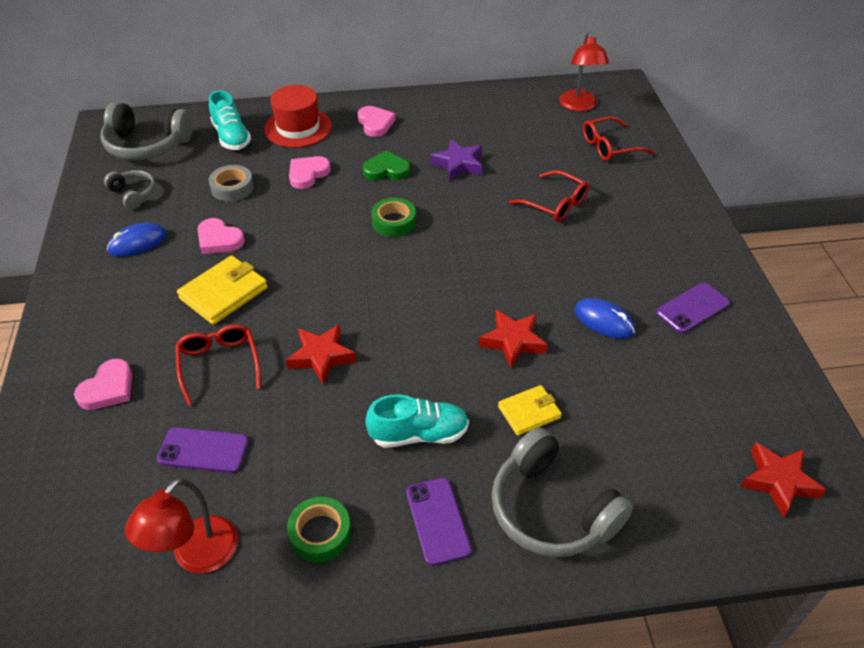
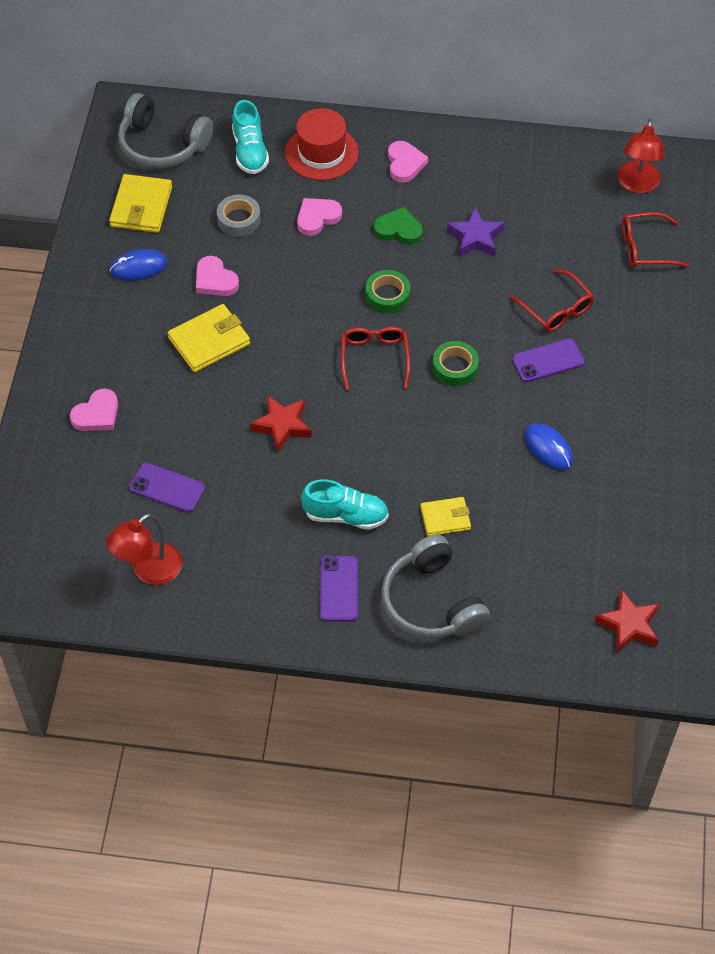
camera: 15 degrees right, 10 degrees up
grey headphones [104,170,156,209] -> yellow wallet [109,174,172,233]
red glasses [175,324,261,406] -> red glasses moved to [341,327,410,390]
green tape [287,497,351,563] -> green tape moved to [432,341,479,386]
red star [479,310,548,369] -> none
purple phone [656,283,730,333] -> purple phone moved to [512,338,584,382]

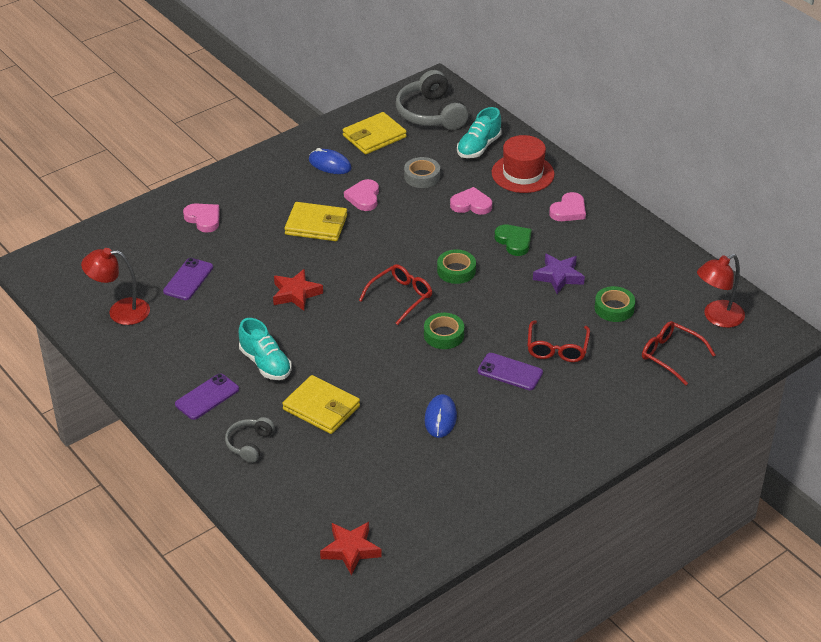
camera: 45 degrees right, 15 degrees down
pink heart [70,388,118,431] -> pink heart turned 135 degrees counterclockwise [183,203,220,233]
purple phone [129,463,205,513] -> purple phone turned 45 degrees clockwise [163,258,213,300]
grey headphones [381,534,490,639] -> grey headphones [225,417,274,463], size x0.54
yellow wallet [420,497,471,536] -> yellow wallet [282,375,360,434], size x1.57
none -> green tape [595,286,635,322]

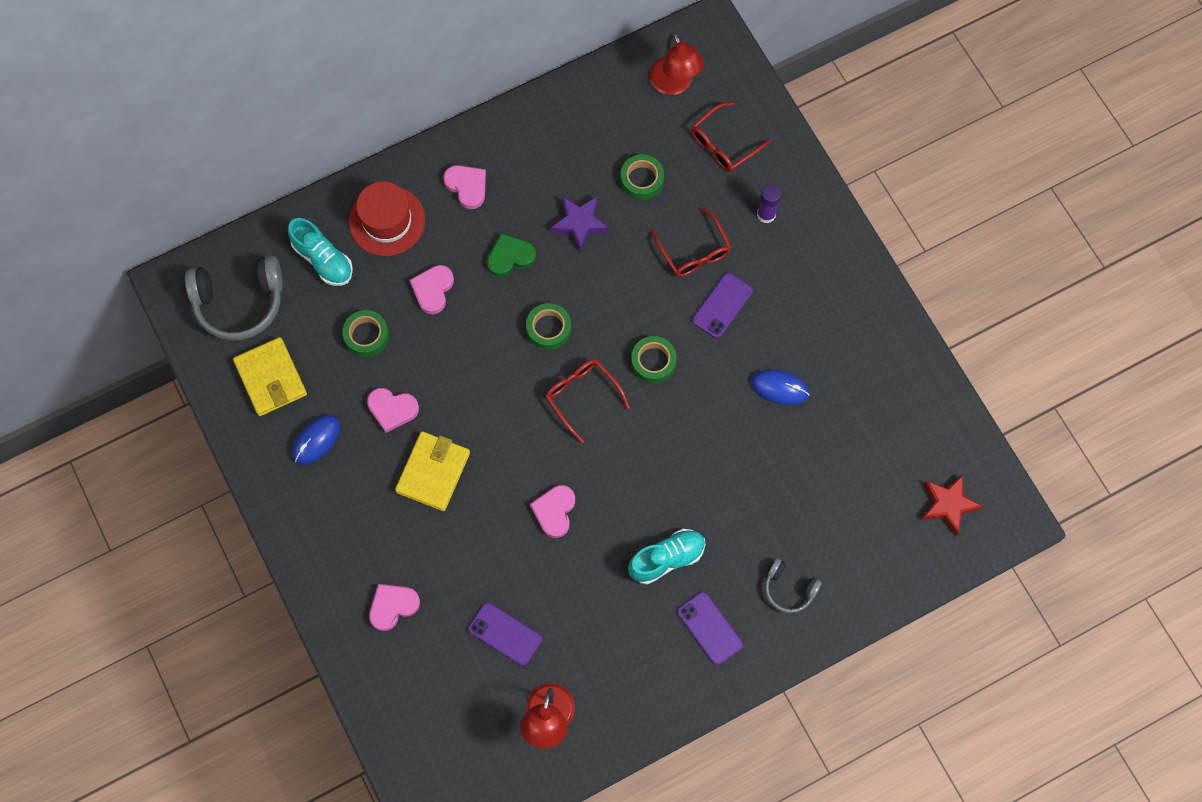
camera: 80 degrees left, 30 degrees up
red star [273,269,323,311] -> pink heart [530,485,575,538]
yellow wallet [282,375,360,434] -> none
grey tape [404,157,440,188] -> green tape [342,310,389,357]
red glasses [528,320,590,362] -> red glasses turned 45 degrees clockwise [651,207,732,277]
none -> purple glue stick [757,184,782,224]

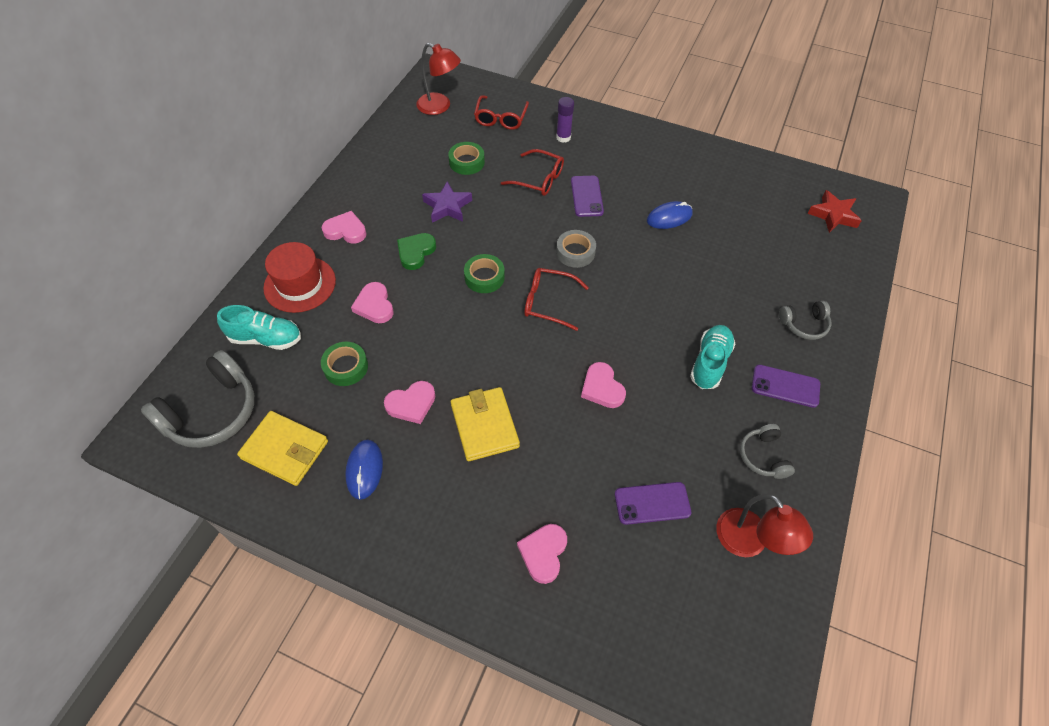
camera: 40 degrees left, 15 degrees down
green tape [631,336,677,383] -> grey tape [556,230,596,268]
none -> grey headphones [740,424,795,479]

